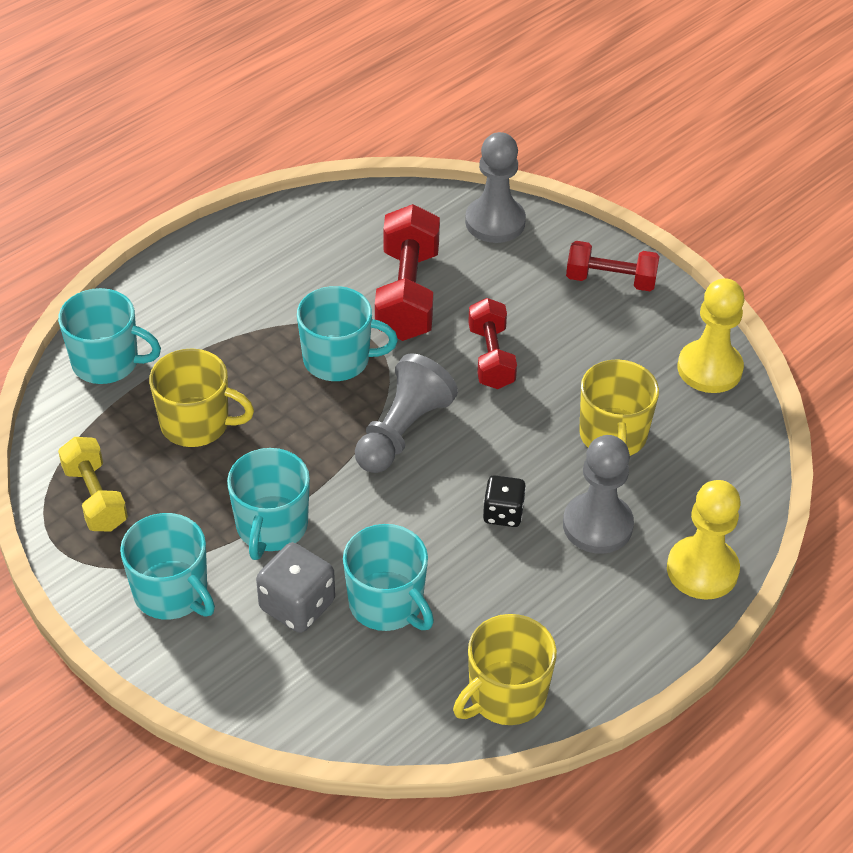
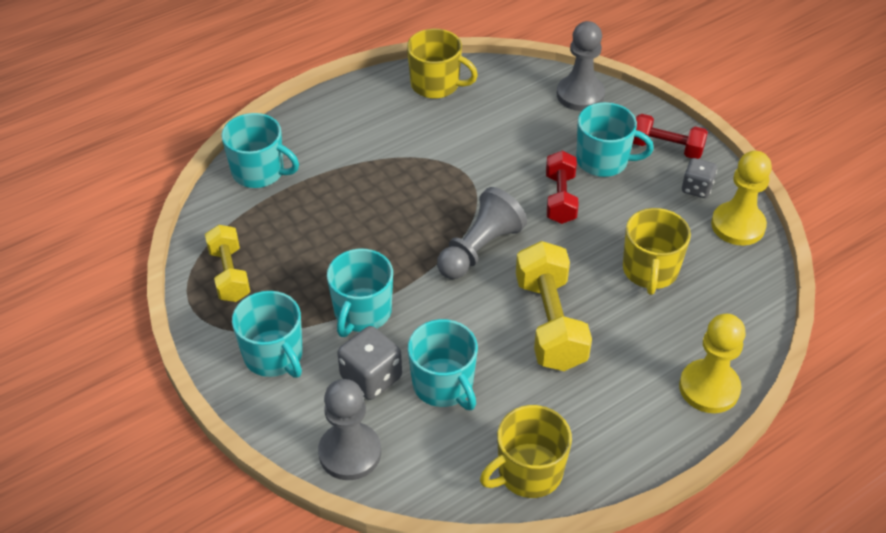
camera: 10 degrees right, 0 degrees up
yellow mug [149,348,254,447] -> yellow mug moved to [407,29,478,99]
turquoise mug [297,286,398,381] -> turquoise mug moved to [576,102,654,177]
red dumbbell [375,204,440,341] -> none
black dice [483,475,526,527] -> yellow dumbbell [516,241,592,371]
grey pawn [563,435,634,554] -> grey pawn moved to [318,379,381,480]
none -> grey dice [682,158,717,198]

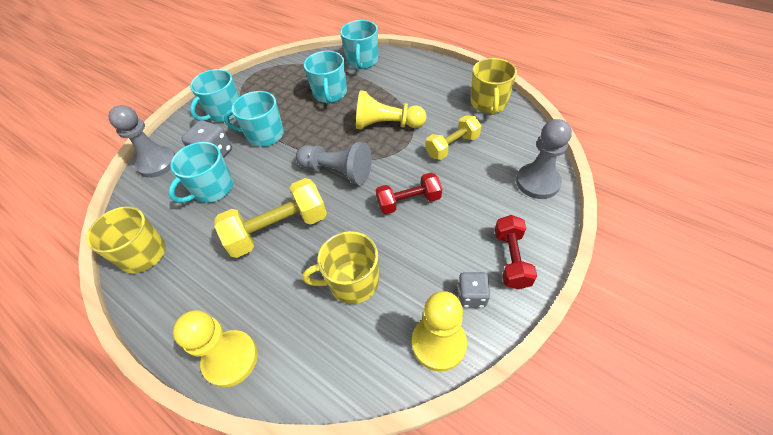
camera: 75 degrees right, 5 degrees up
yellow dumbbell [205,225,250,302] -> yellow dumbbell moved to [425,115,481,160]
turquoise mug [576,102,654,177] -> turquoise mug moved to [304,51,347,104]
none -> yellow pawn [356,90,426,130]

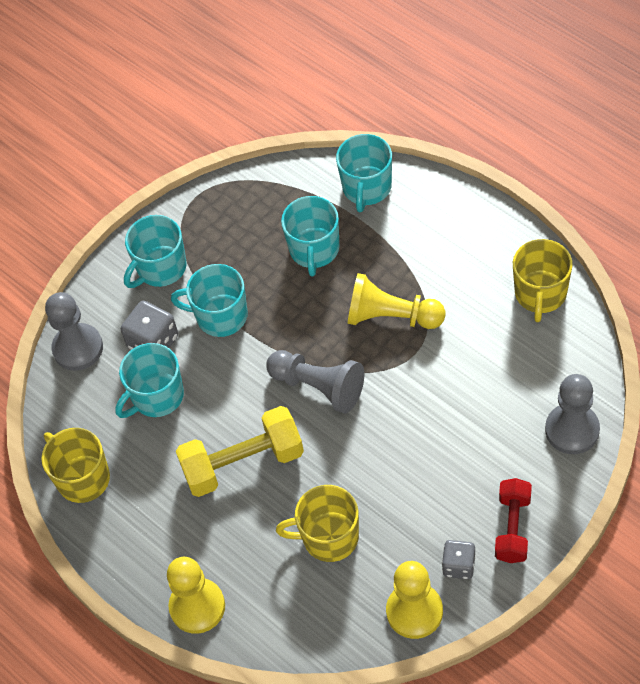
camera: 10 degrees right, 5 degrees up
red dumbbell [376,172,442,214] -> none
yellow dumbbell [425,115,481,160] -> none

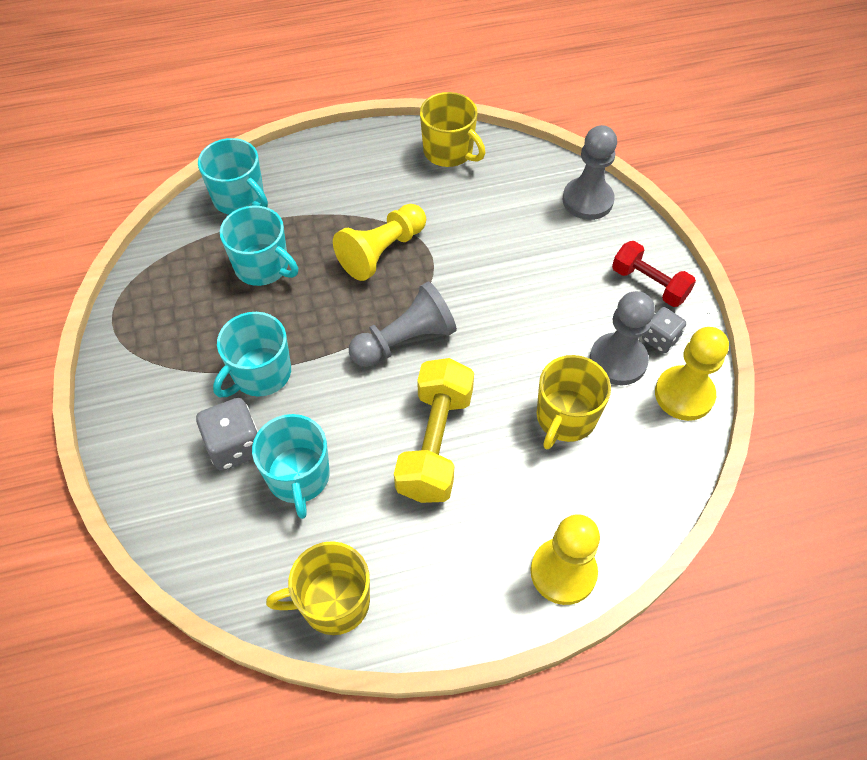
camera: 65 degrees left, 0 degrees up
grey pawn [45,292,103,371] -> grey pawn moved to [590,291,655,385]
turquoise mug [124,215,187,288] -> none

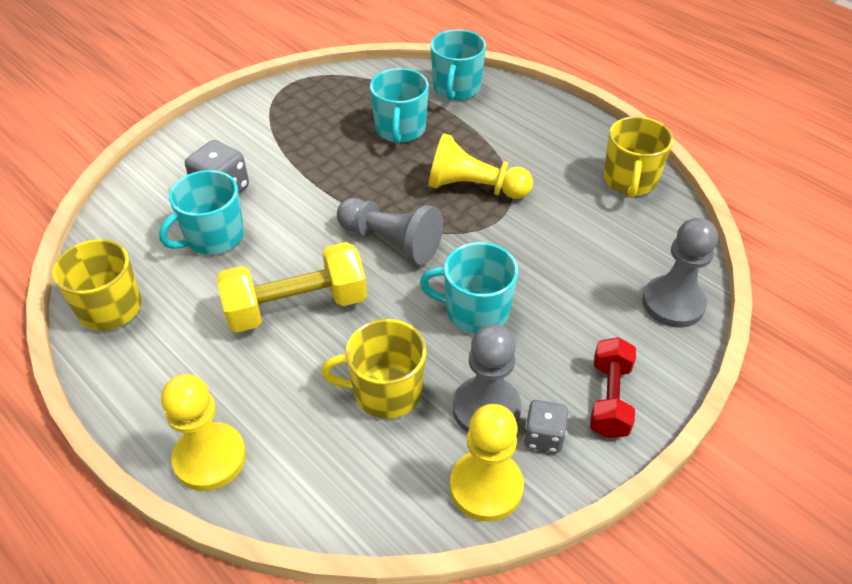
camera: 60 degrees right, 10 degrees down
turquoise mug [213,312,291,397] -> turquoise mug moved to [420,242,518,334]

